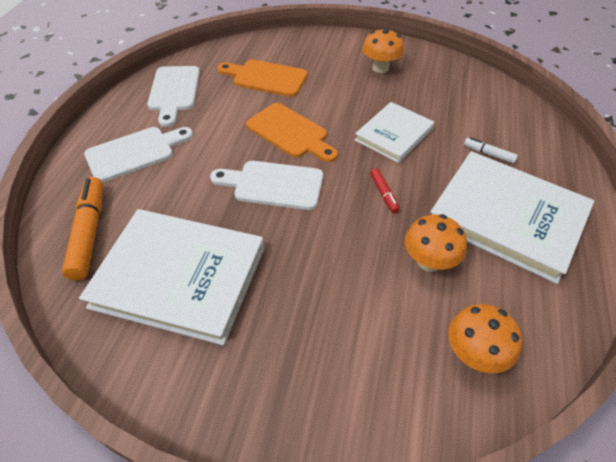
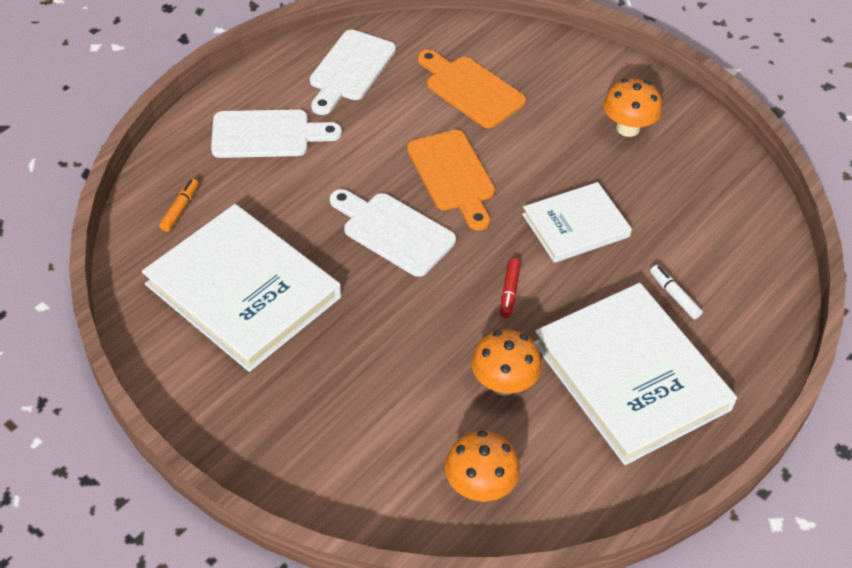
camera: 25 degrees right, 0 degrees up
orange marker [62,177,103,280] -> orange marker [159,178,199,232], size x0.51

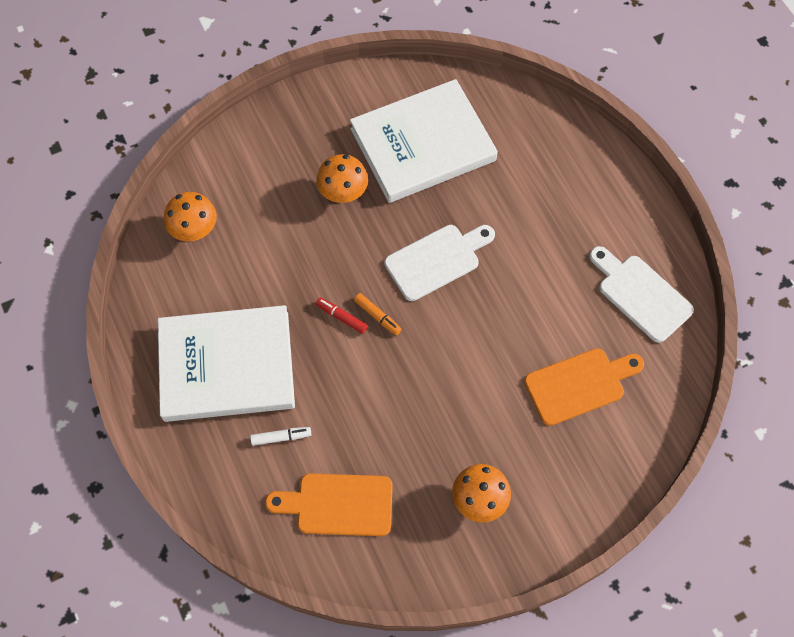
camera: 115 degrees right, 15 degrees up
orange marker [159,178,199,232] -> orange marker moved to [354,293,402,335]
white cutting board [211,109,342,158] -> none
orange cutting board [407,130,495,231] -> orange cutting board moved to [265,473,393,536]
orange mushroom [472,330,542,396] -> orange mushroom moved to [316,154,368,203]
white book [522,182,632,263] -> none

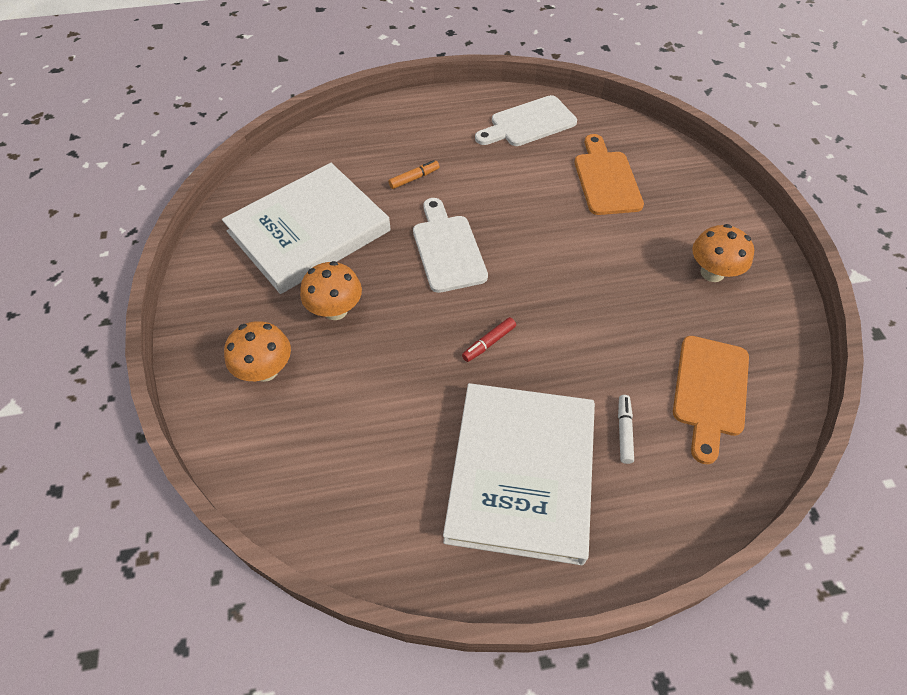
camera: 75 degrees left, 10 degrees down
orange mushroom [164,192,217,241] -> orange mushroom moved to [224,321,291,382]
white book [350,79,498,203] -> white book turned 60 degrees clockwise [222,163,391,294]
orange marker [354,293,402,335] -> orange marker moved to [388,160,439,189]

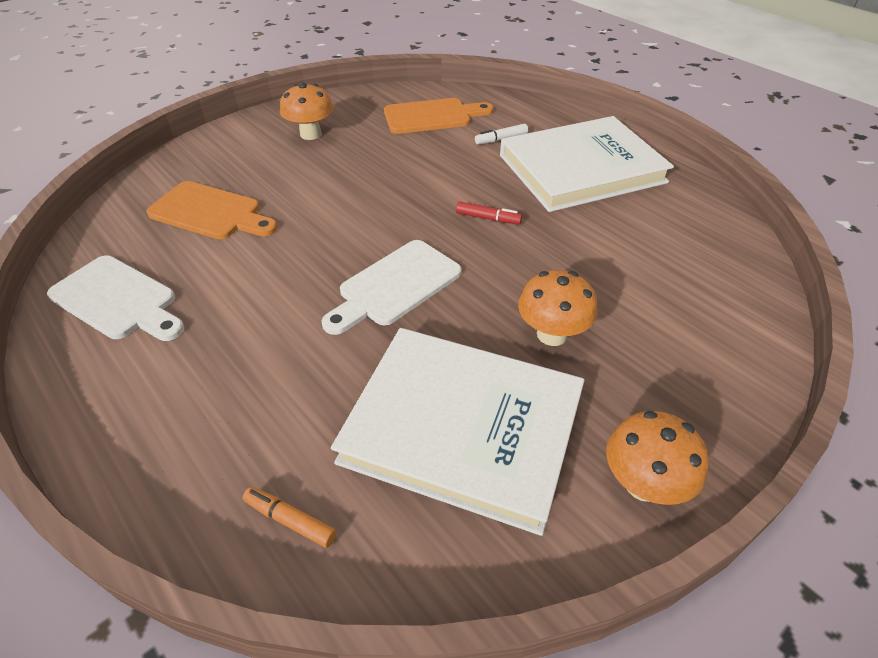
camera: 120 degrees left, 10 degrees down
orange mushroom [224,321,291,382] -> orange mushroom moved to [606,411,709,505]
orange marker [388,160,439,189] -> orange marker moved to [243,487,336,548]
orange cutting board [575,134,644,215] -> orange cutting board turned 120 degrees counterclockwise [146,181,277,239]

